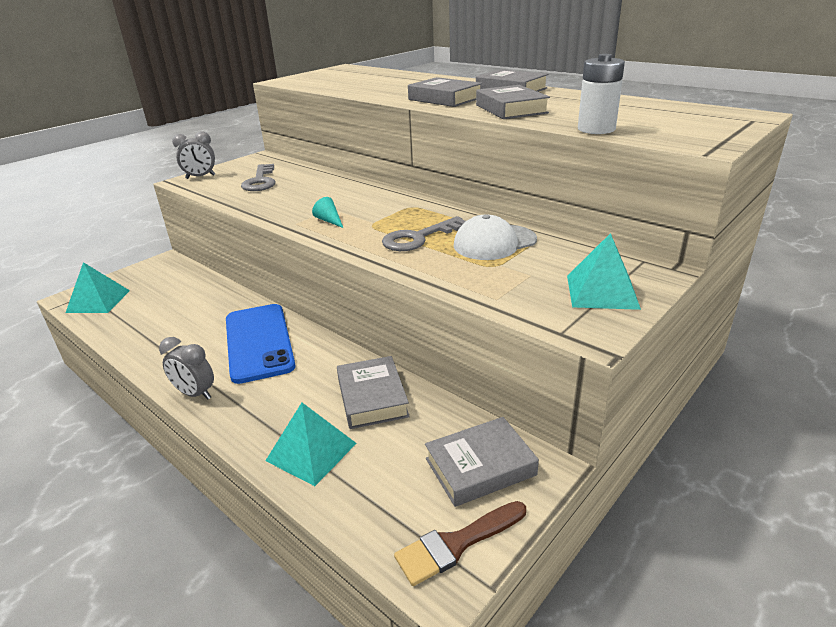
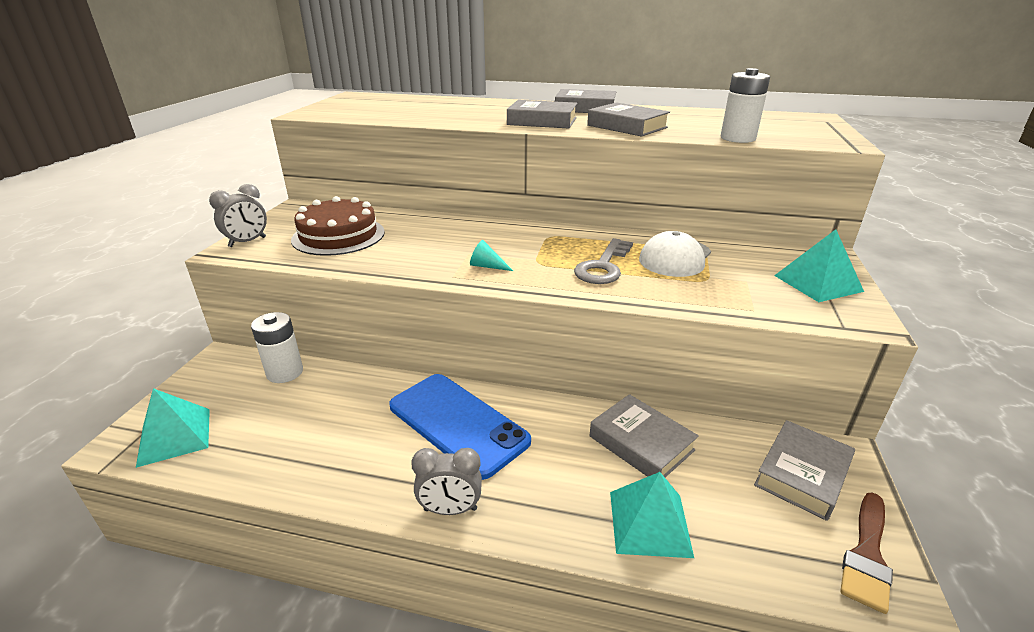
camera: 30 degrees left, 0 degrees up
grey key [241,164,275,191] -> brown cake [291,196,385,256]
none -> white battery [251,312,303,383]

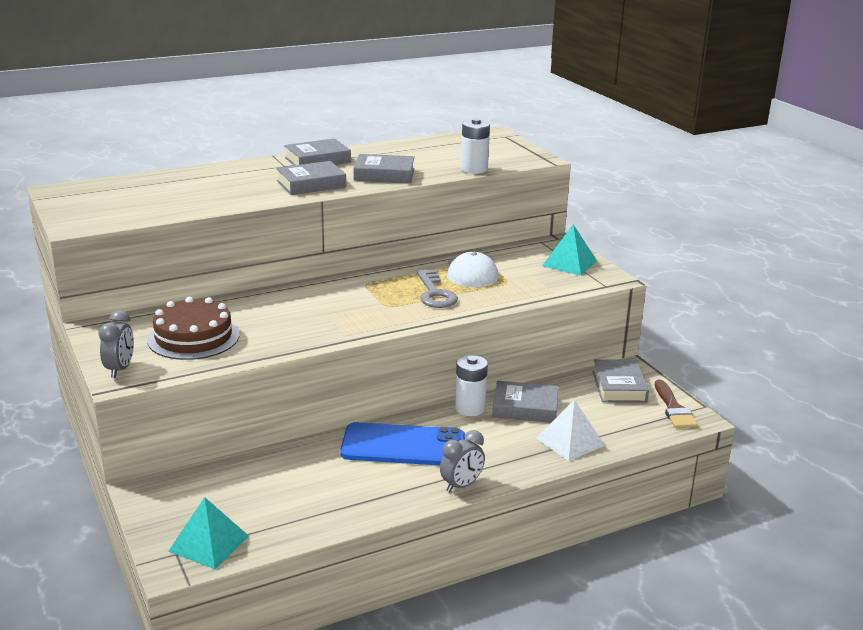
camera: 40 degrees left, 5 degrees down
white battery [251,312,303,383] -> white battery moved to [455,355,488,416]
turquoise cone [470,240,513,271] -> none
turquoise pyramid [610,472,694,558] -> white pyramid [536,400,605,461]

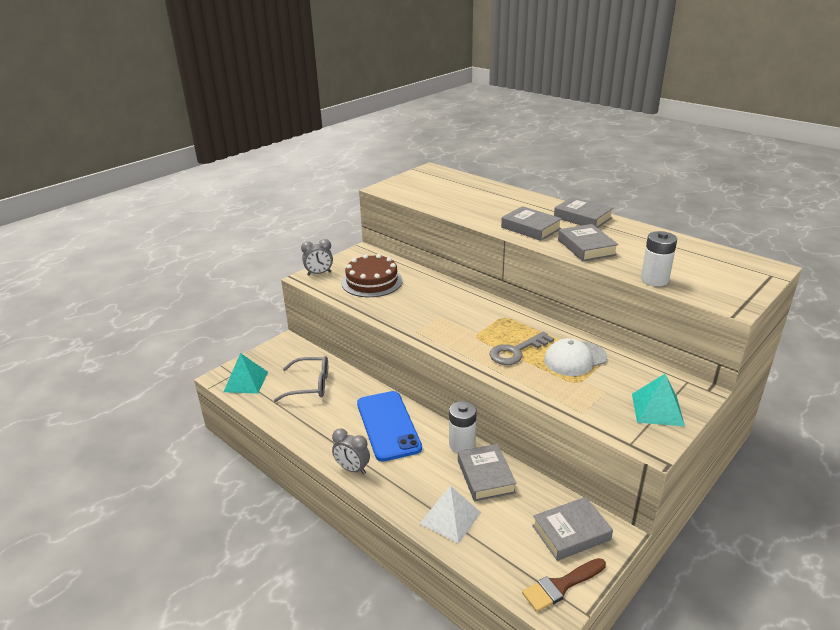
camera: 70 degrees right, 5 degrees up
none -> grey glasses [274,356,328,402]

